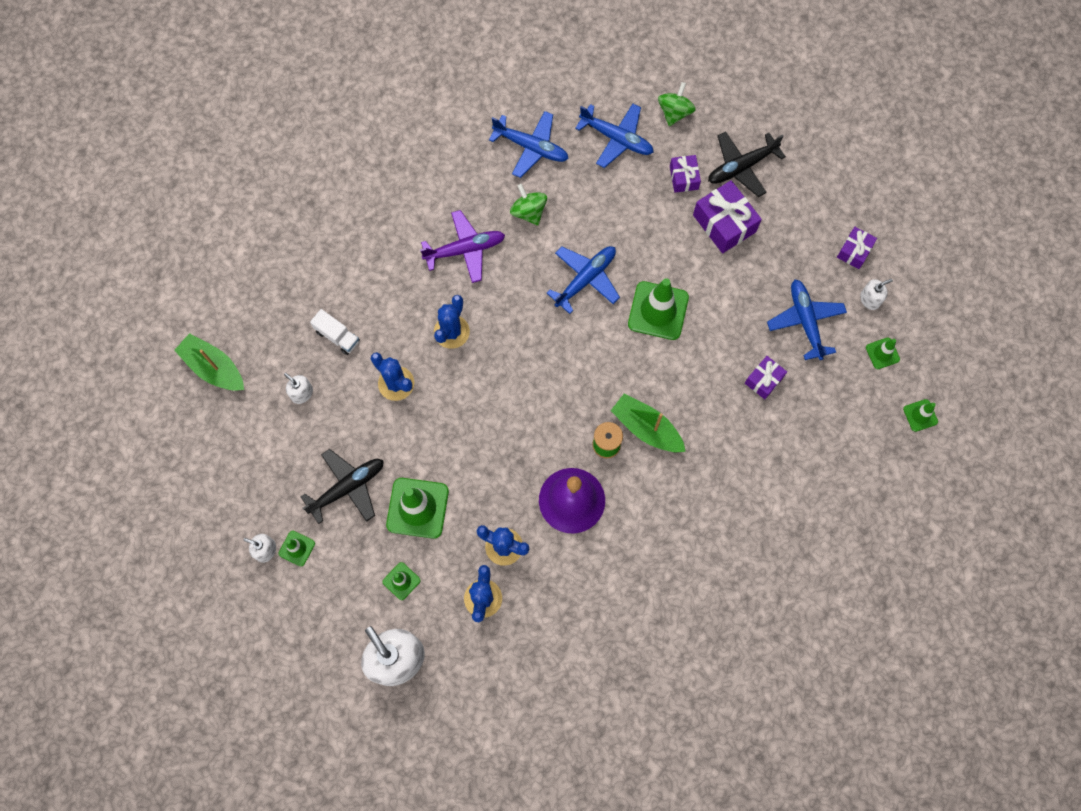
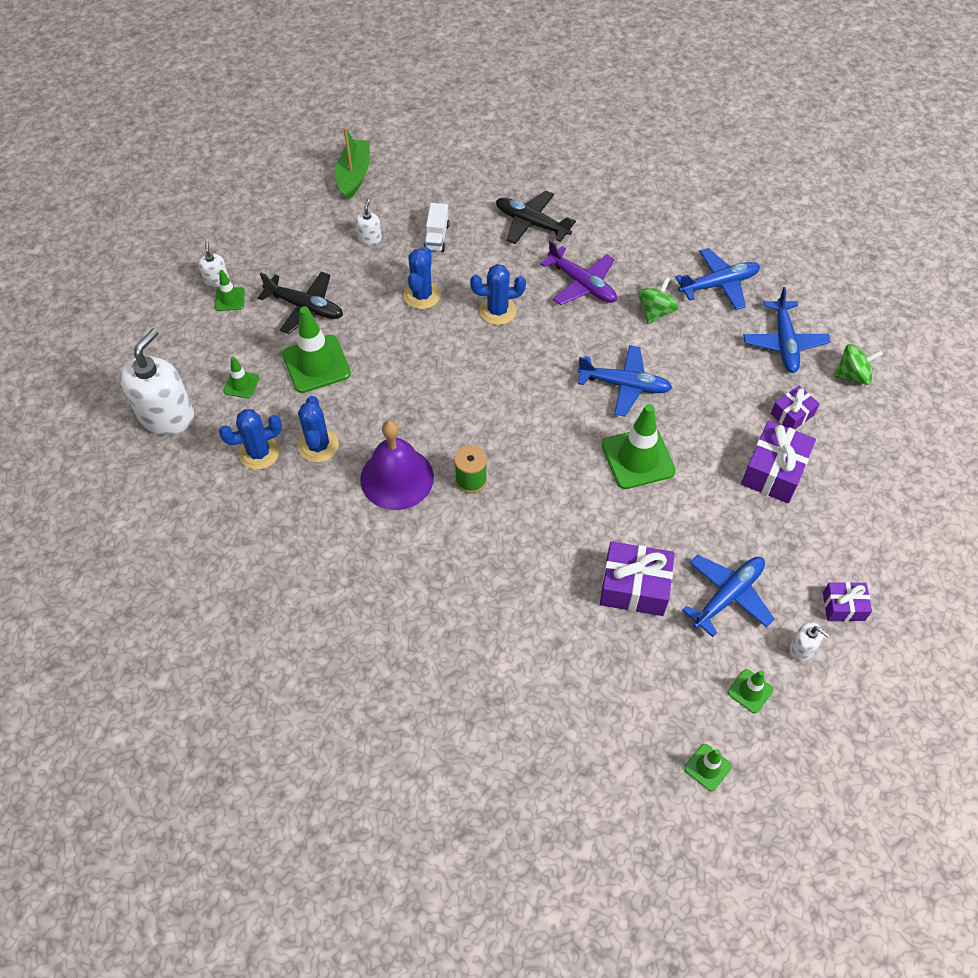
camera: 60 degrees right, 15 degrees down
blue plane [489,111,569,178] -> blue plane turned 105 degrees counterclockwise [675,248,760,310]
green boat [611,393,686,452] -> none
black plane [708,131,786,197] -> black plane moved to [496,191,576,244]
purple gift [745,356,787,399] -> purple gift [600,541,675,616], size x1.70

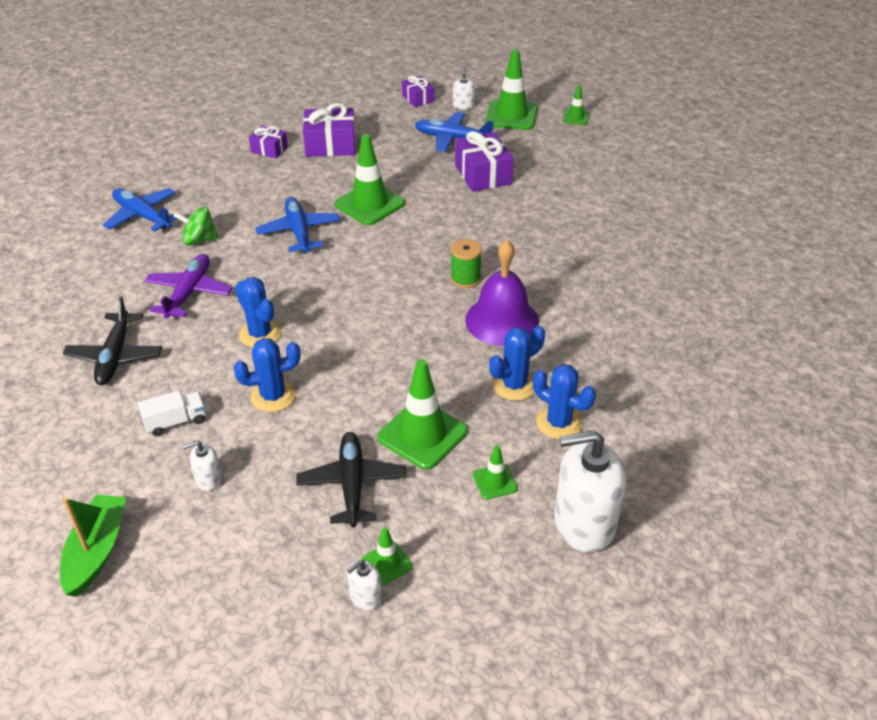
camera: 120 degrees left, 15 degrees down
green boat [336,127,370,200] -> green boat turned 120 degrees clockwise [60,494,126,597]
green traffic cone [728,669,773,713] -> green traffic cone [485,49,538,130], size x1.96
blue plane [743,287,831,373] -> none
green spinning top [834,344,883,385] -> none

